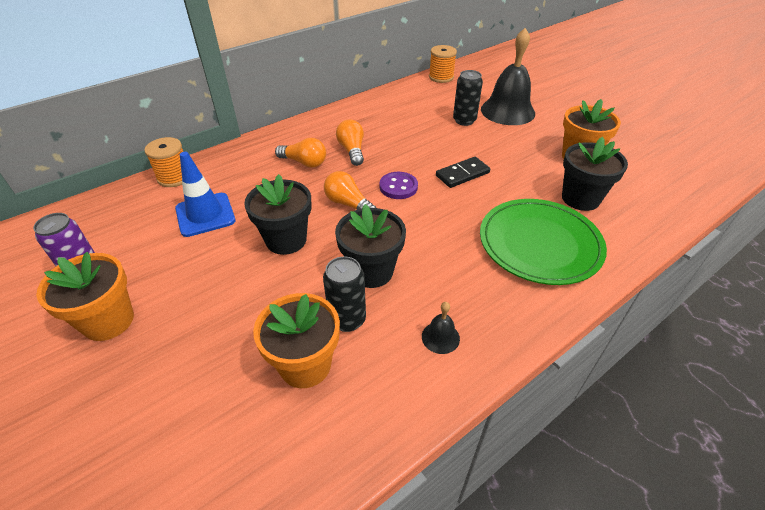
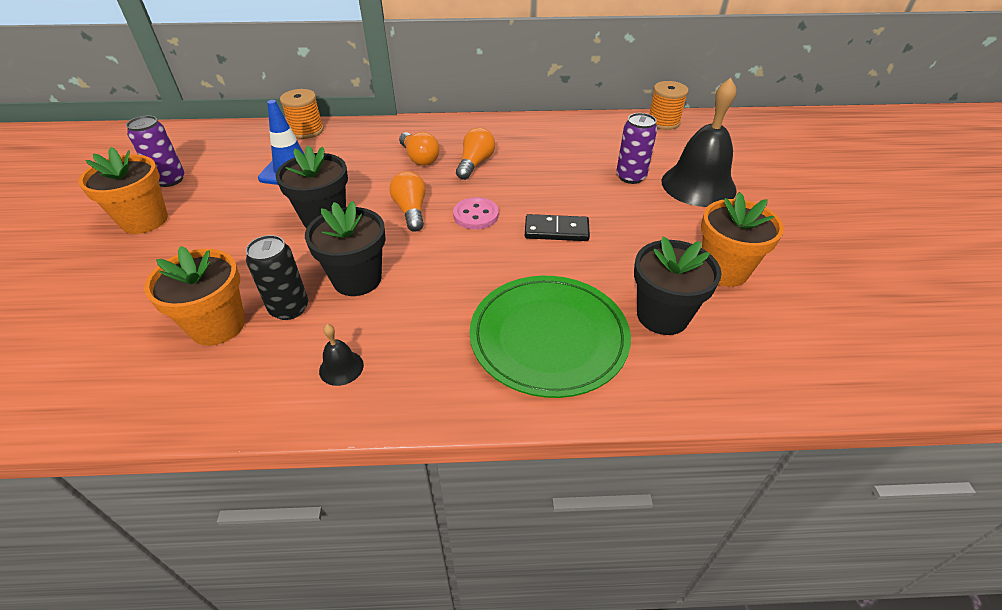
camera: 35 degrees right, 0 degrees up
purple button [379,172,418,199] -> pink button [453,197,499,230]
black can [453,70,483,126] -> purple can [616,113,657,184]

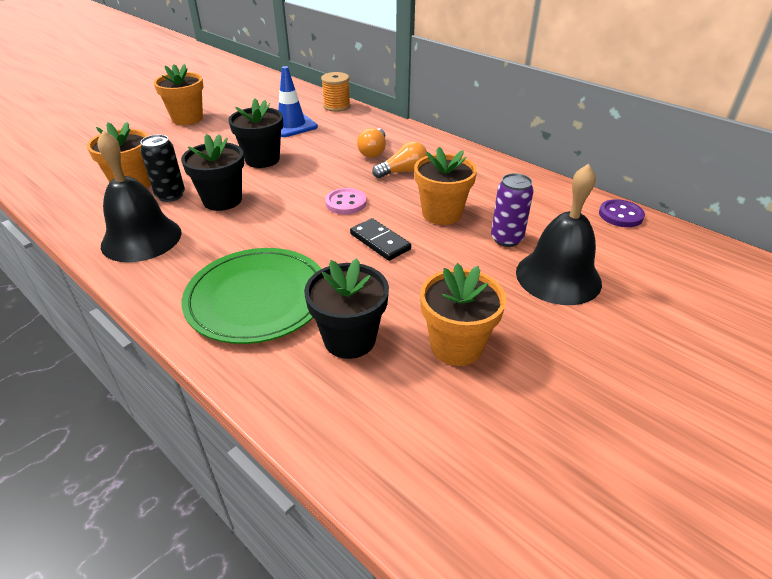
camera: 45 degrees right, 5 degrees down
purple can [126,116,185,187] -> none
black bell [319,324,364,386] -> black bell [98,130,182,262], size x2.35
orange light bulb [389,171,426,232] -> none
orange spool [649,81,688,130] -> purple button [599,199,645,227]
none -> orange flower pot [414,147,477,225]

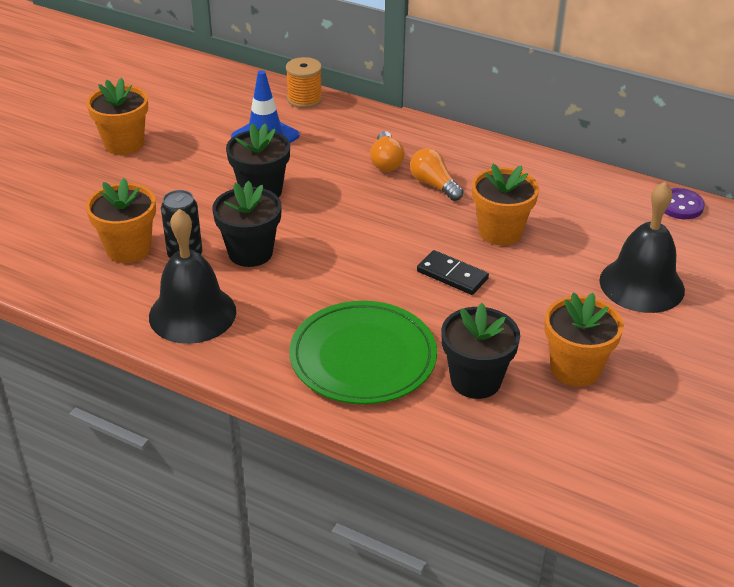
camera: 15 degrees left, 0 degrees up
pink button [325,188,367,215] -> none
orange light bulb [372,141,427,178] -> orange light bulb turned 90 degrees counterclockwise [410,148,463,201]
purple can [491,173,534,247] -> none

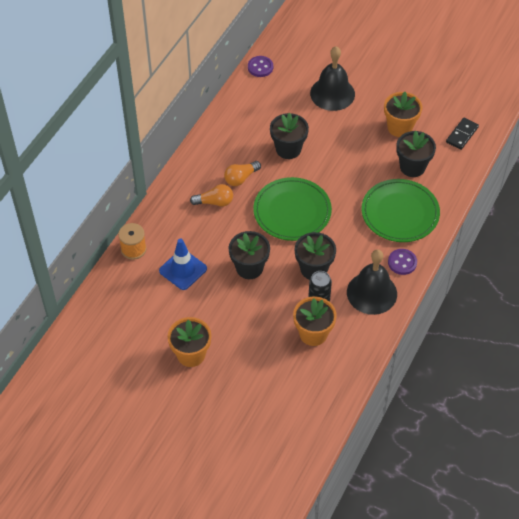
camera: 90 degrees left, 15 degrees up
black domino [417,250,489,295] -> black domino moved to [446,118,479,150]
orange flower pot [472,164,539,246] -> black flower pot [270,113,309,159]
none -> green plate [253,177,332,241]
none -> purple button [388,249,417,275]

